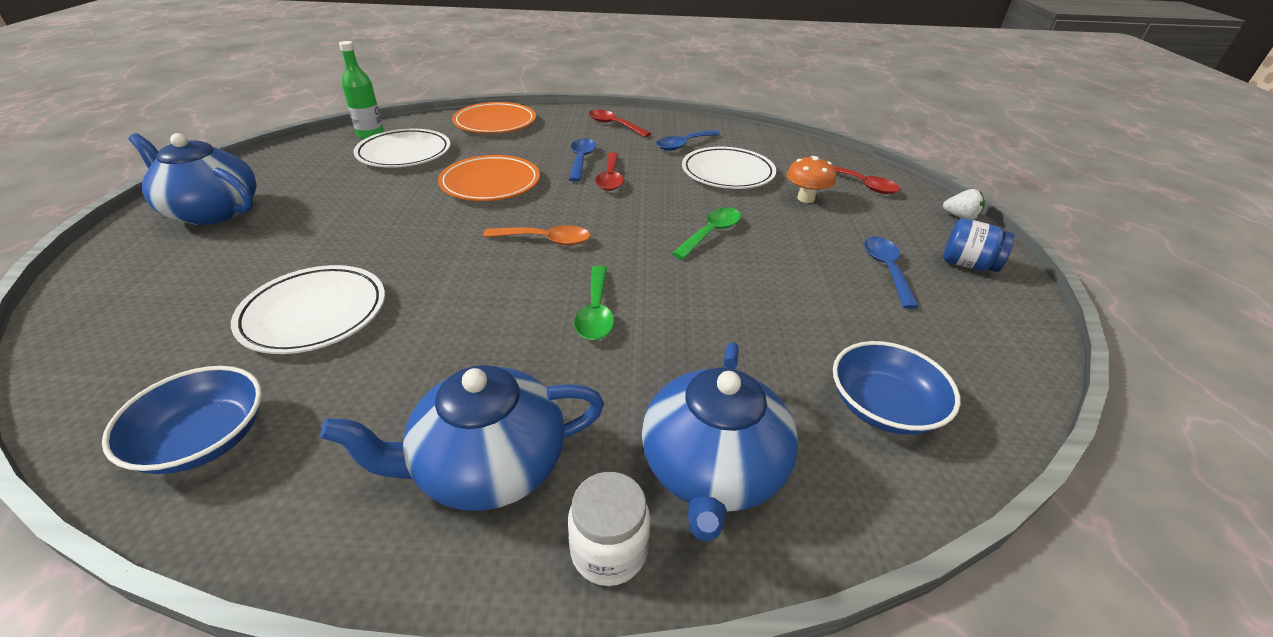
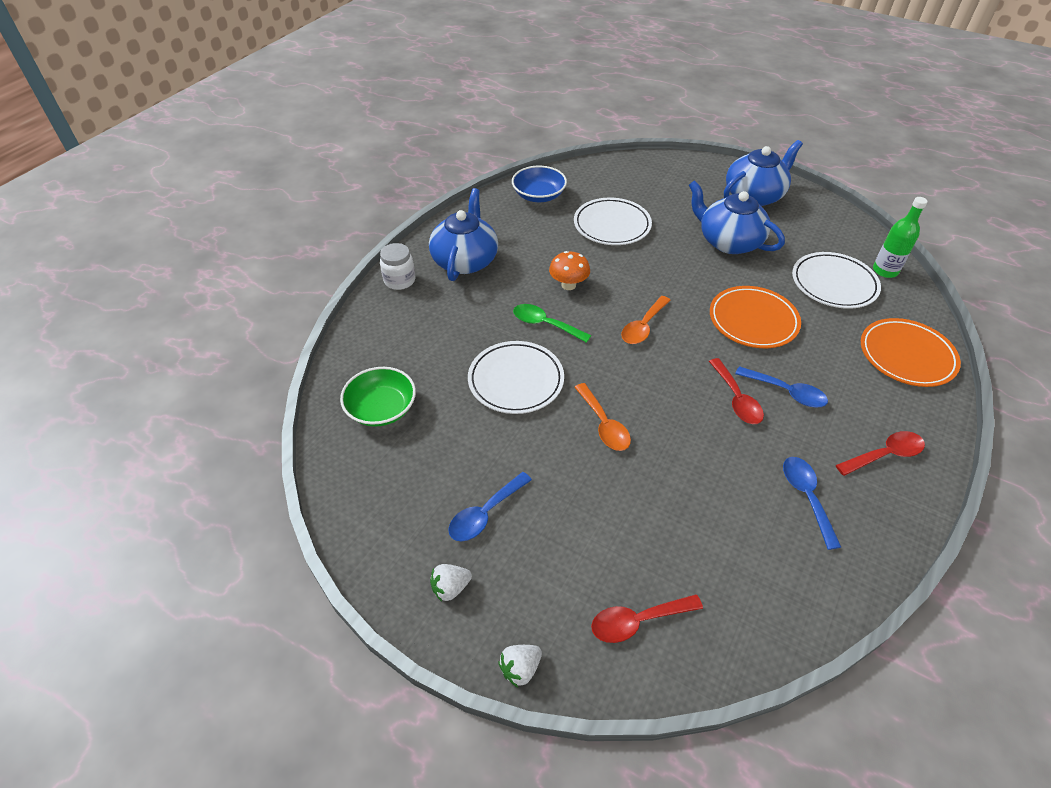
camera: 120 degrees right, 10 degrees up
red spoon [595,152,624,191] -> red spoon turned 135 degrees counterclockwise [709,358,764,424]
blue teapot [642,342,798,542] -> blue teapot moved to [689,180,785,254]
green spoon [672,207,741,259] -> orange spoon [574,383,631,451]
white plate [682,147,776,189] -> white plate moved to [468,341,564,414]
orange mushroom [787,156,836,203] -> orange mushroom moved to [549,251,590,290]
blue bowl [833,341,960,435] -> green bowl [340,367,416,427]
blue spoon [864,236,919,309] -> blue spoon turned 105 degrees clockwise [448,472,532,542]
blue jar [943,218,1015,272] -> white strawberry [430,564,472,602]

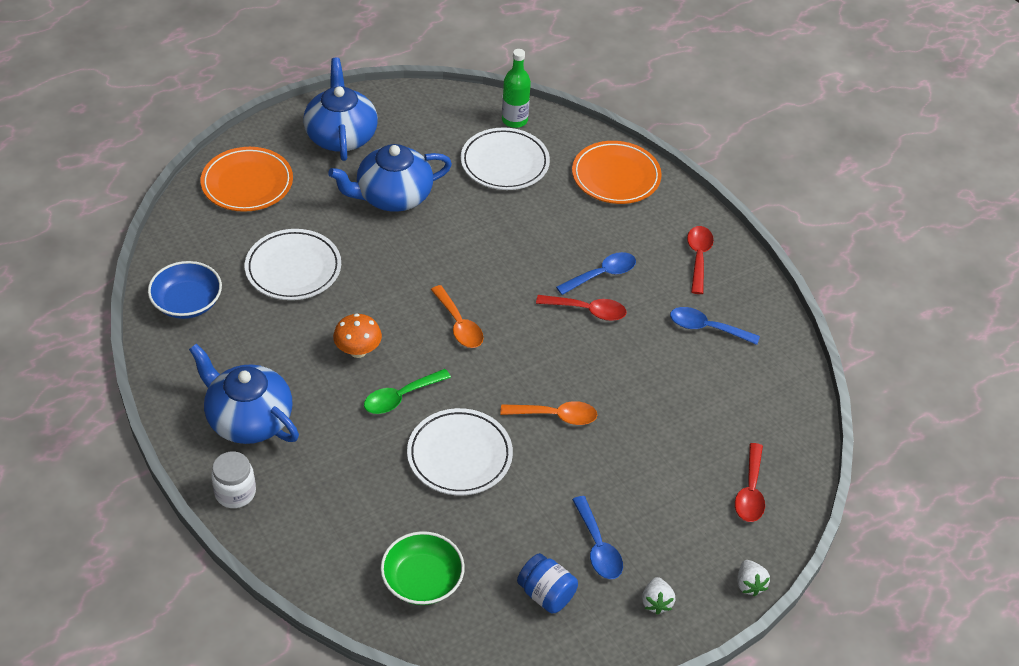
camera: 65 degrees left, 0 degrees up
orange plate [710,286,801,348] -> orange plate moved to [200,147,293,212]
none -> blue jar [517,553,578,613]

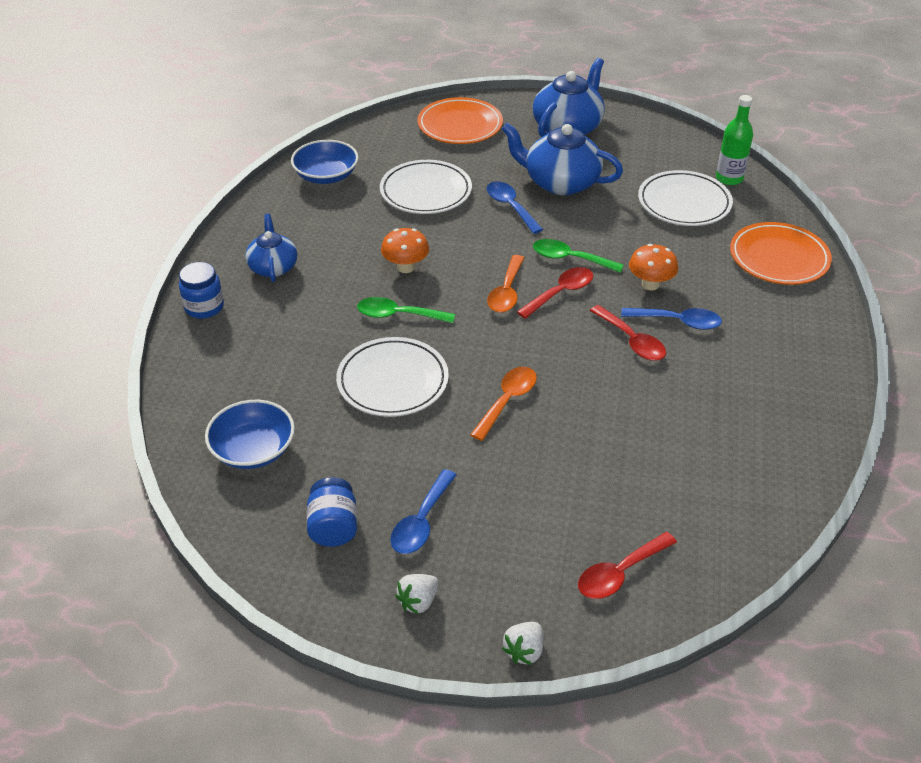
camera: 45 degrees right, 5 degrees down
blue teapot [189,344,299,444] -> blue teapot [245,214,297,282], size x0.62
white jar [211,451,256,508] -> blue jar [179,262,224,319]
green bowl [380,531,465,605] -> blue bowl [205,400,295,469]
orange spoon [500,401,597,425] -> orange spoon turned 105 degrees counterclockwise [470,367,537,441]
blue spoon [670,307,760,345] -> blue spoon moved to [487,181,543,234]
red spoon [687,226,714,294] -> red spoon moved to [517,267,593,319]
none -> green spoon [533,239,624,273]
none -> orange mushroom [629,244,678,290]

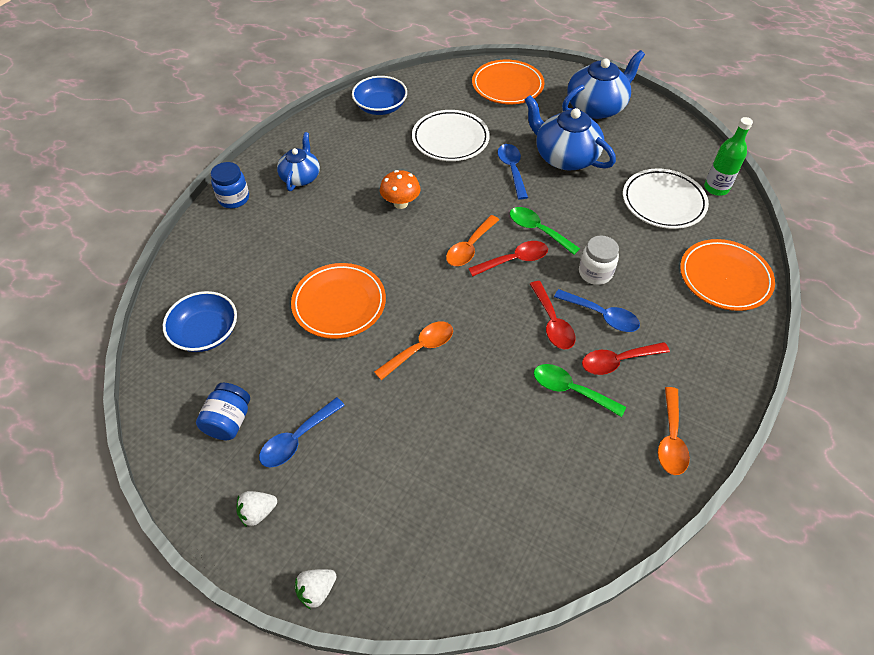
camera: 20 degrees right, 10 degrees up
white plate [336,337,449,417] -> orange plate [291,263,386,339]
green spoon [357,297,455,323] -> green spoon moved to [534,364,626,417]
red spoon [578,532,677,599] -> red spoon moved to [582,342,670,375]
orange mushroom [629,244,678,290] -> white jar [579,236,619,285]
none -> orange spoon [658,387,690,475]

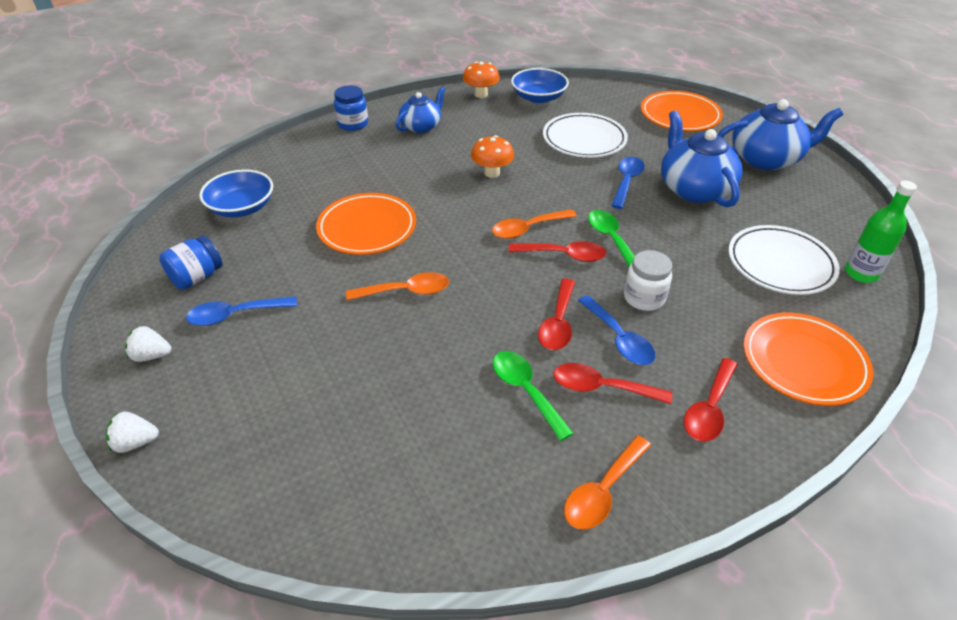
camera: 30 degrees right, 10 degrees down
none -> orange mushroom [463,61,500,98]
none -> red spoon [684,358,738,442]

